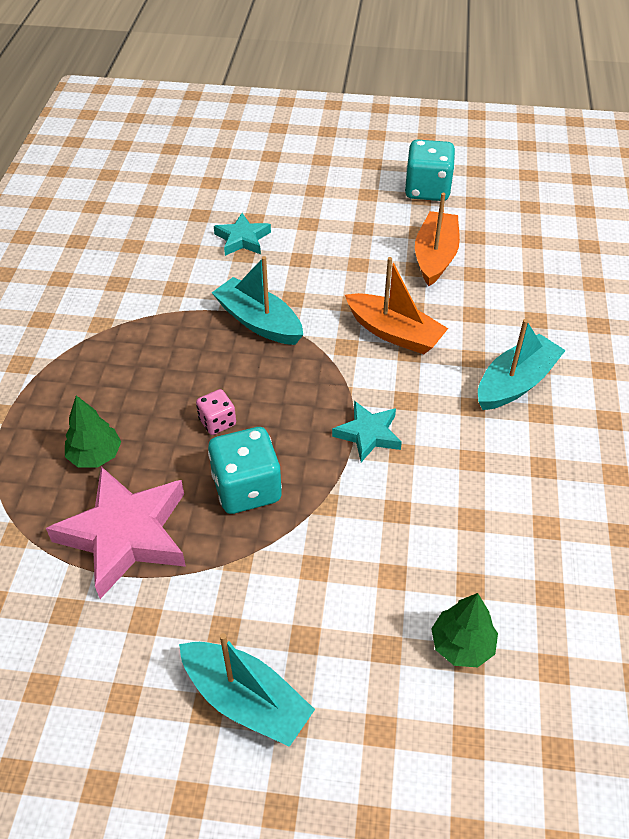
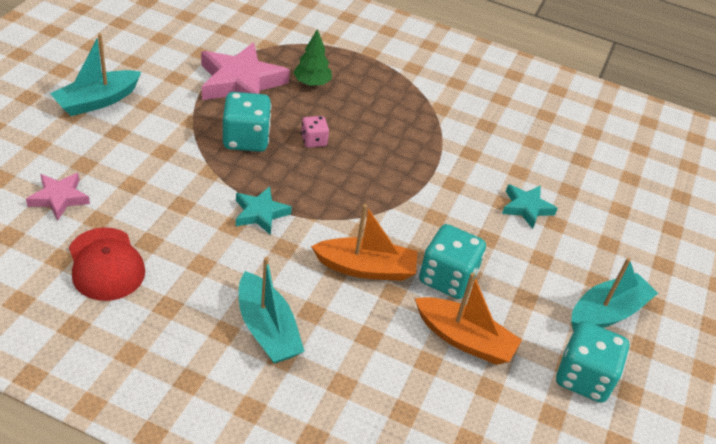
camera: 100 degrees right, 5 degrees down
turquoise boat [212,256,303,345] -> turquoise boat moved to [571,258,658,330]
orange boat [345,257,448,354] -> orange boat turned 135 degrees counterclockwise [311,204,417,281]
green tree [431,593,498,667] -> pink star [26,173,90,221]
none -> red cap [69,227,145,301]
none -> turquoise dice [419,224,486,299]

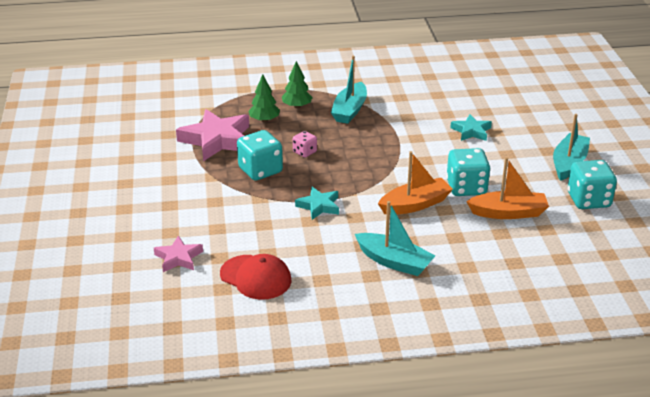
camera: 25 degrees left, 10 degrees down
turquoise boat [50,34,141,116] -> turquoise boat moved to [331,56,367,124]
none -> green tree [282,61,313,108]

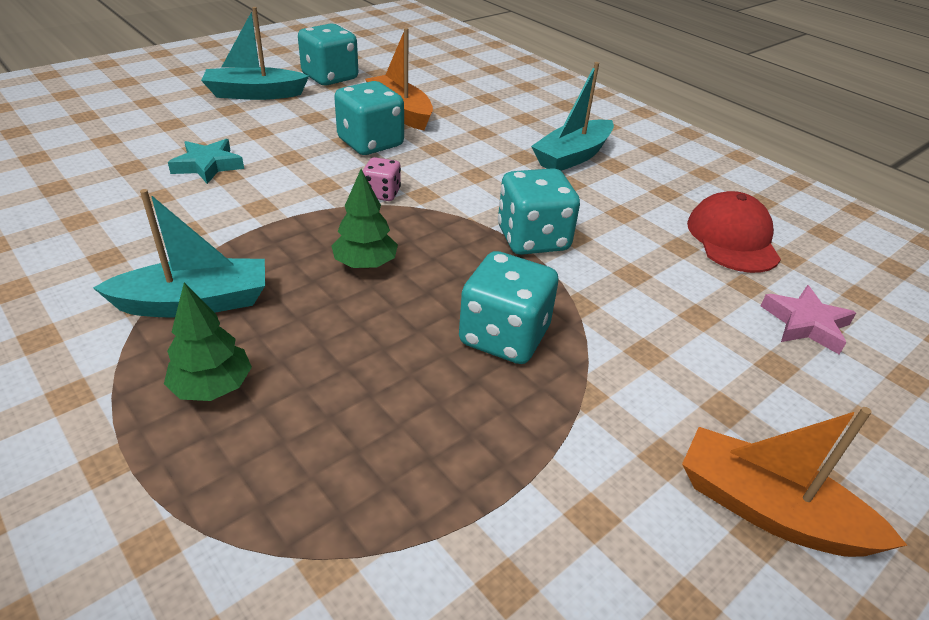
camera: 125 degrees left, 5 degrees up
pink star [176,109,249,161] -> none
green tree [248,74,280,122] -> green tree moved to [332,169,398,269]
pink dice [293,131,317,157] -> pink dice moved to [363,157,401,201]
turquoise star [295,187,339,220] -> turquoise dice [498,168,580,255]
turquoise boat [355,201,436,276] -> turquoise boat turned 135 degrees counterclockwise [531,62,614,171]
orange boat [378,151,453,214] -> orange boat moved to [682,407,907,557]

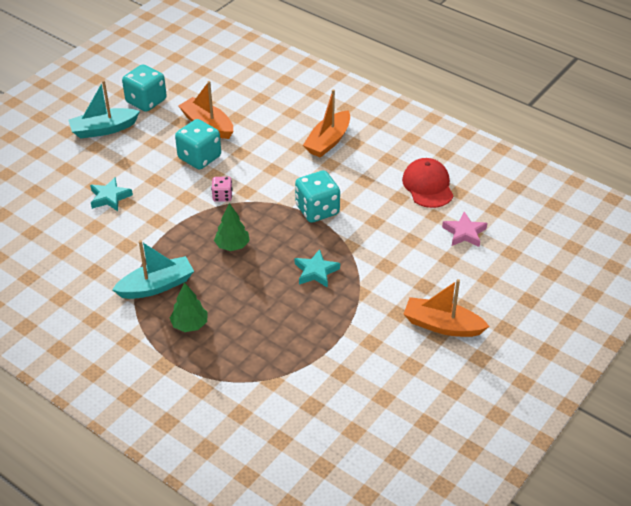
camera: 10 degrees left, 5 degrees up
turquoise dice [459,251,558,364] -> turquoise star [295,249,340,288]
turquoise boat [531,62,614,171] -> orange boat [303,89,350,158]

